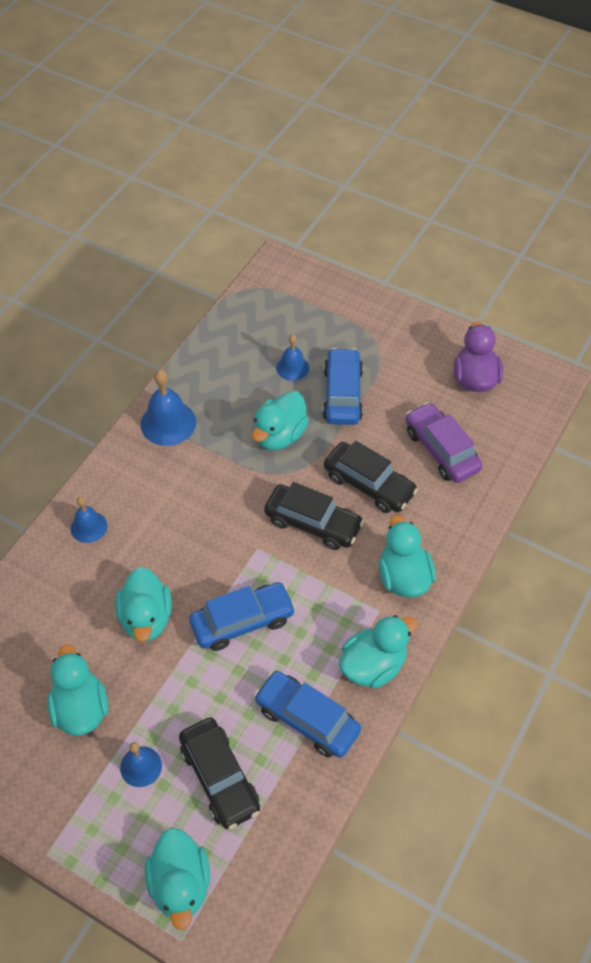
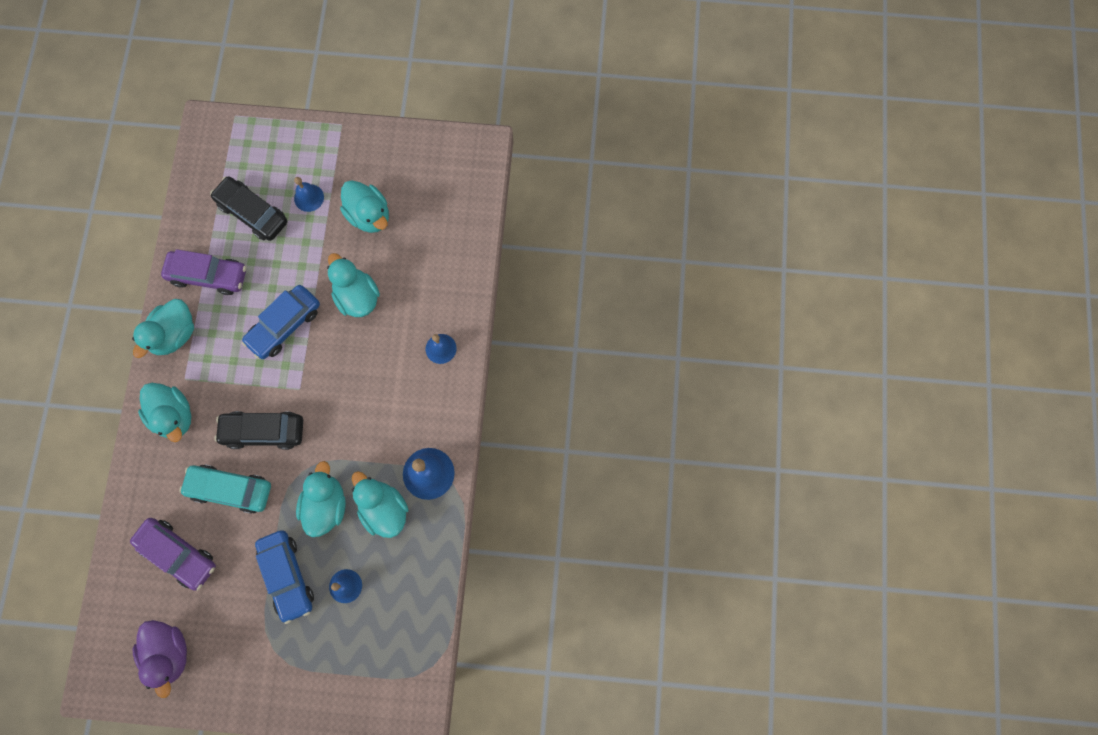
camera: 155 degrees right, 20 degrees up
turquoise duck [145,828,210,930] -> turquoise duck moved to [352,471,409,538]
blue car [254,671,361,758] -> purple car [161,249,246,295]
black car [324,441,418,513] -> turquoise car [179,465,271,514]

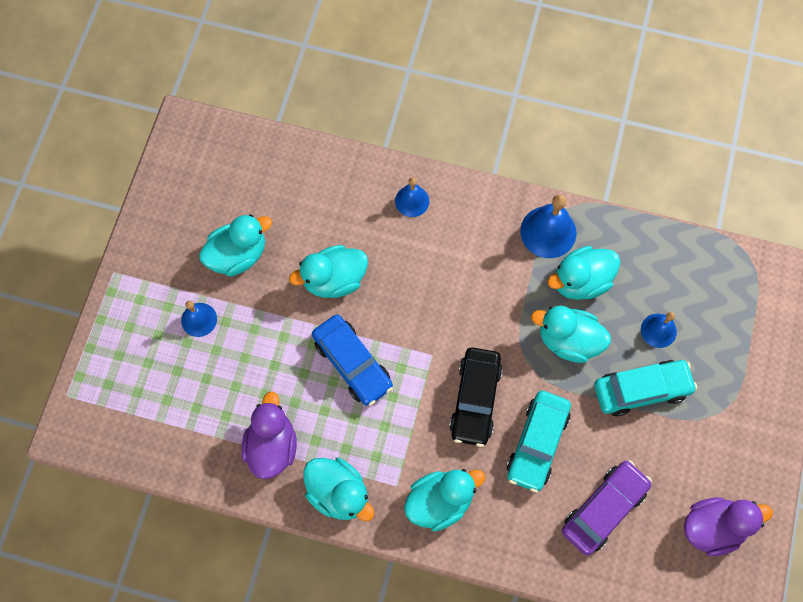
camera: 80 degrees left, 5 degrees down
purple car [161,249,246,295] -> purple duck [241,392,297,479]
black car [210,176,287,241] -> none
blue car [255,530,314,624] -> turquoise car [594,360,697,416]

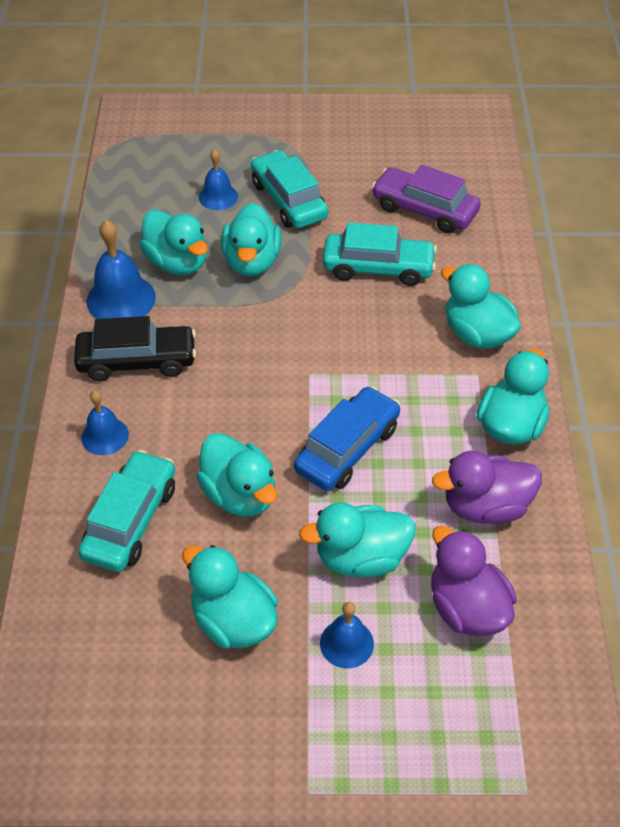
camera: 105 degrees left, 20 degrees down
black car [449,347,503,447] -> black car moved to [74,316,196,381]
purple duck [684,498,773,556] -> purple duck moved to [431,526,517,636]
none -> turquoise car [78,450,175,572]
none -> turquoise duck [299,502,416,577]

